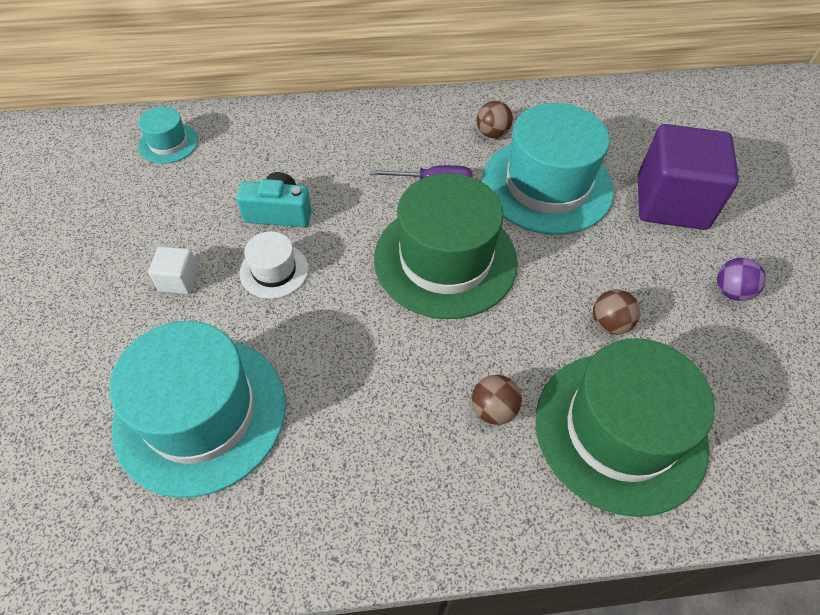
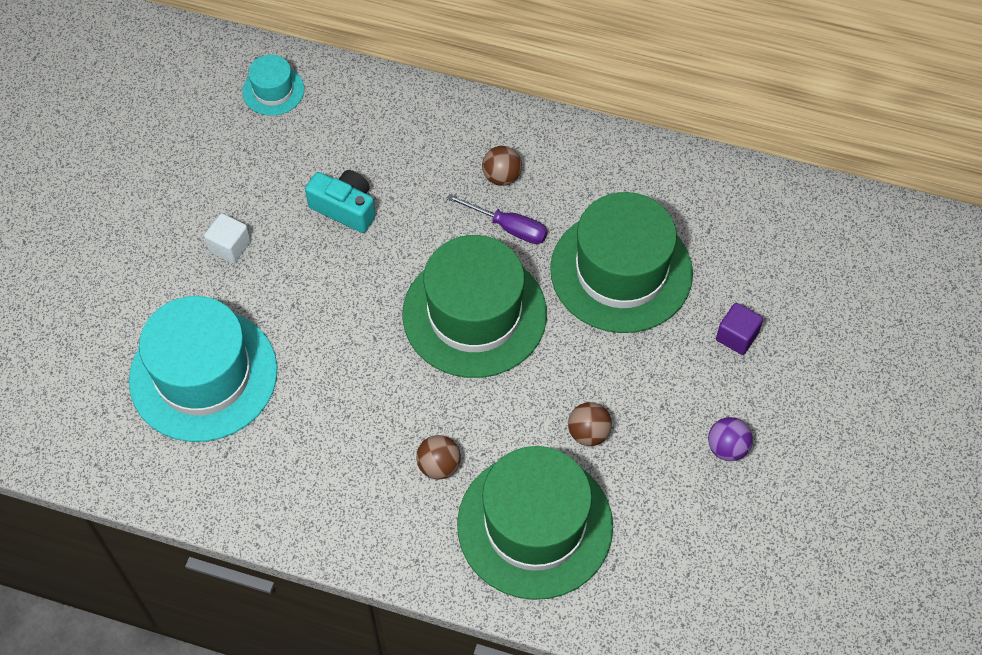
camera: 25 degrees right, 5 degrees up
white hat [240,231,308,299] -> none
brown ball [477,101,513,138] -> brown ball moved to [482,146,522,186]
turquoise hat [482,103,614,235] -> green hat [550,192,693,333]
purple cube [638,124,739,230] -> purple cube [716,303,763,355], size x0.44

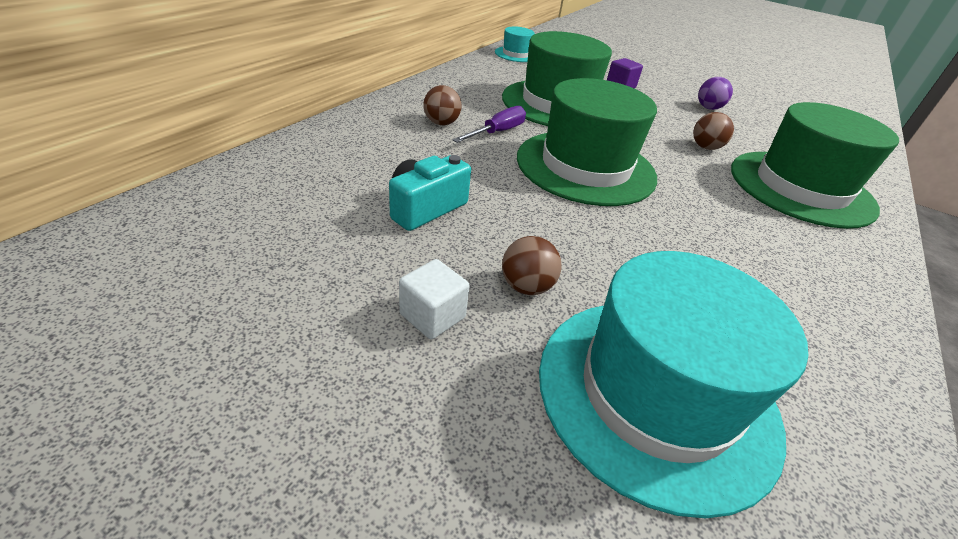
camera: 80 degrees left, 20 degrees down
turquoise hat [242,55,305,116] -> turquoise hat moved to [495,26,535,62]
brown ball [416,435,461,480] -> brown ball moved to [502,236,562,295]

